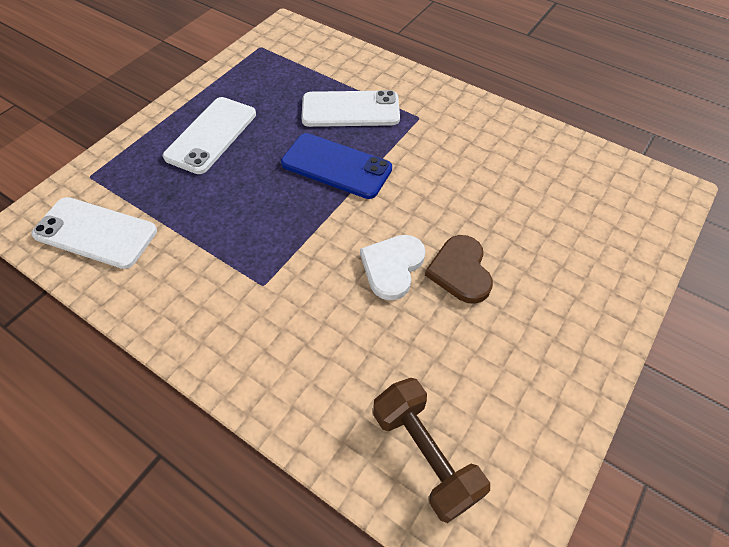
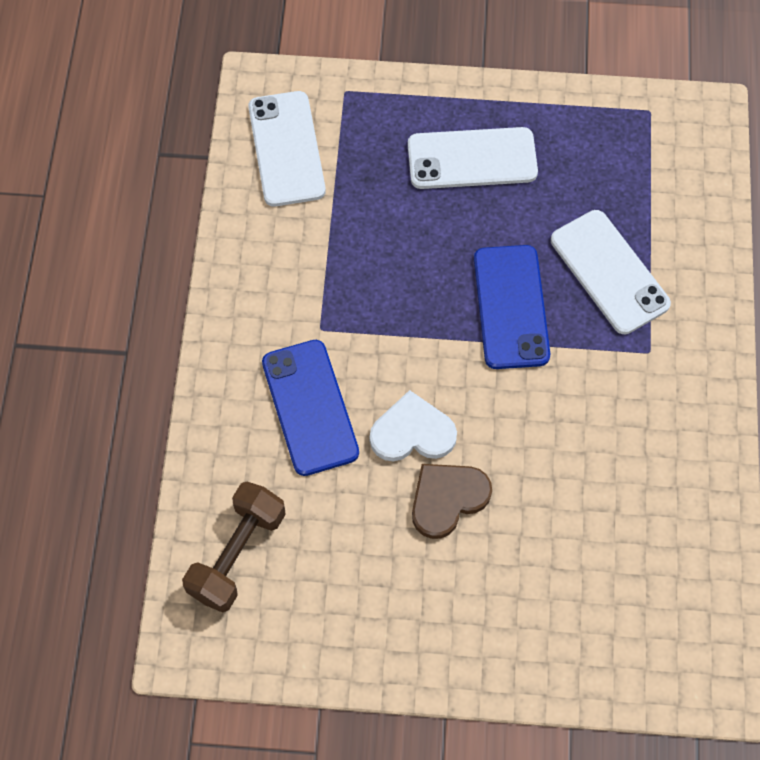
camera: 60 degrees right, 10 degrees up
none -> blue phone [262,340,359,476]

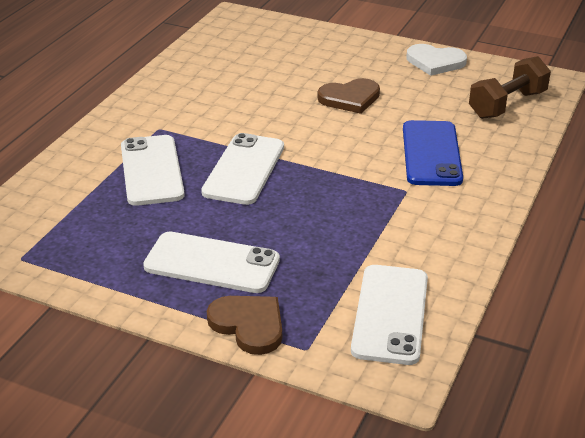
camera: 160 degrees left, 30 degrees down
white heart [370,390,457,461] -> white heart moved to [407,44,467,76]
blue phone [474,245,550,369] -> white phone [201,133,284,205]
none -> brown heart [207,296,282,355]

